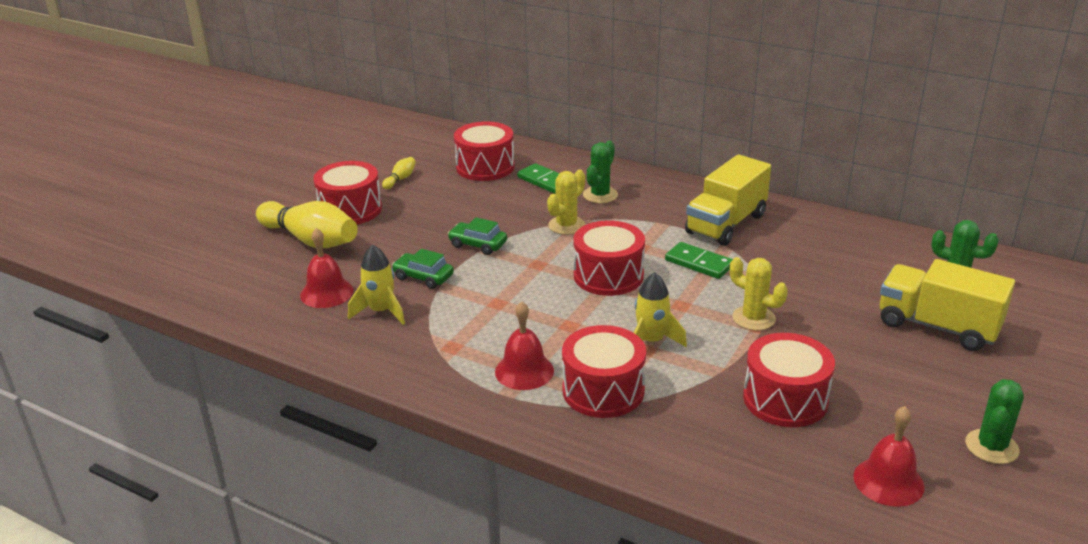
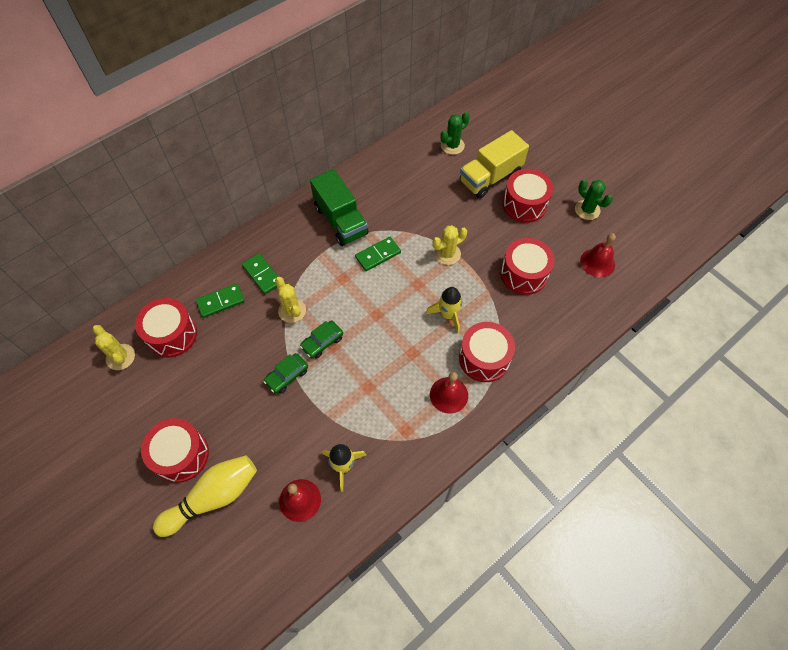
camera: 70 degrees left, 30 degrees up
yellow bowling pin [382,157,416,189] -> none
green car [392,249,454,289] -> green car moved to [300,321,343,359]
red drum [574,220,645,296] -> red drum moved to [502,169,553,223]
green cactus [583,141,618,203] -> green domino [242,253,278,294]
yellow truck [685,154,771,246] -> green truck [310,169,369,246]
none -> yellow cactus [92,325,135,370]

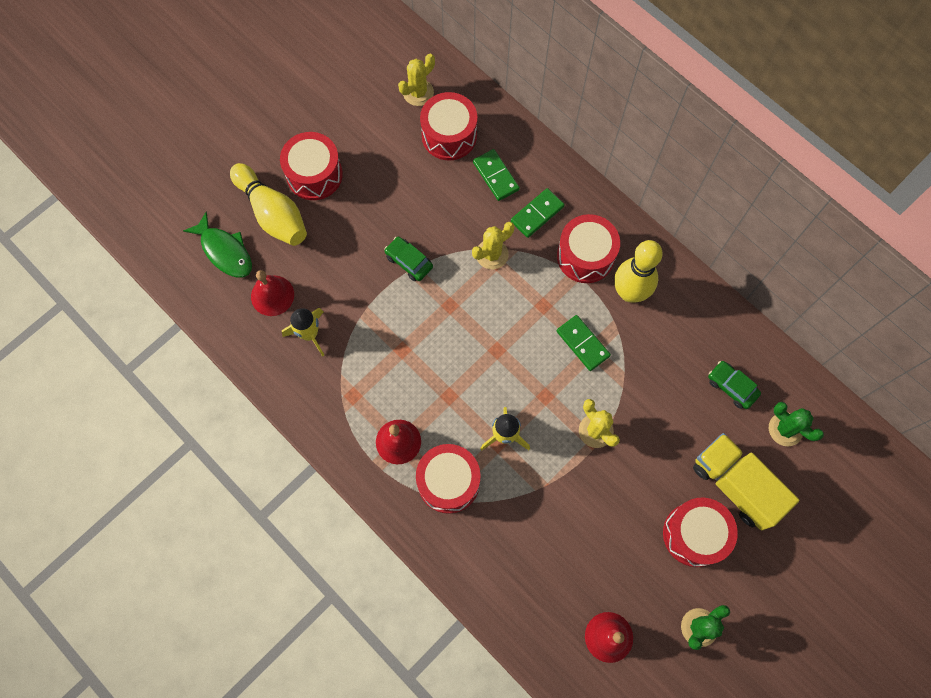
camera: 85 degrees right, 10 degrees up
green car [300,321,343,359] -> green car moved to [708,361,761,409]
green truck [310,169,369,246] -> yellow bowling pin [614,240,663,303]
red drum [500,238,555,295] -> red drum moved to [557,214,620,283]
none -> green fish [183,212,252,278]

